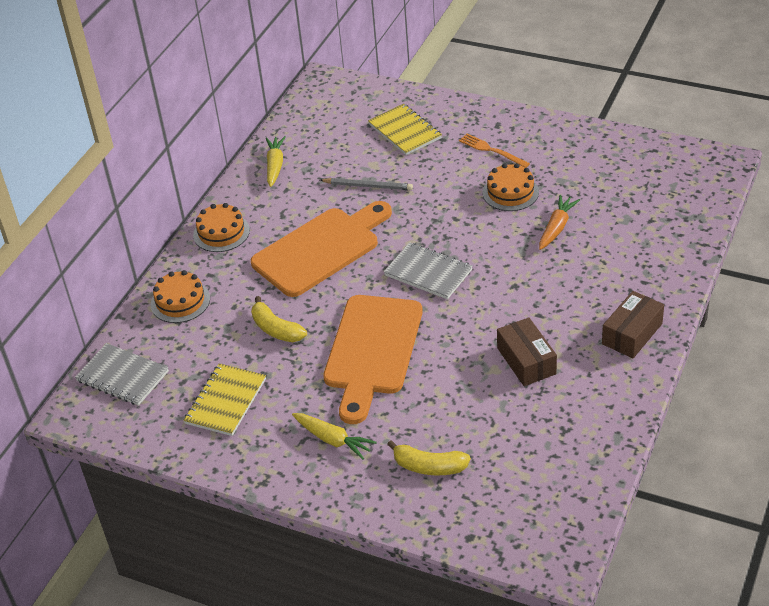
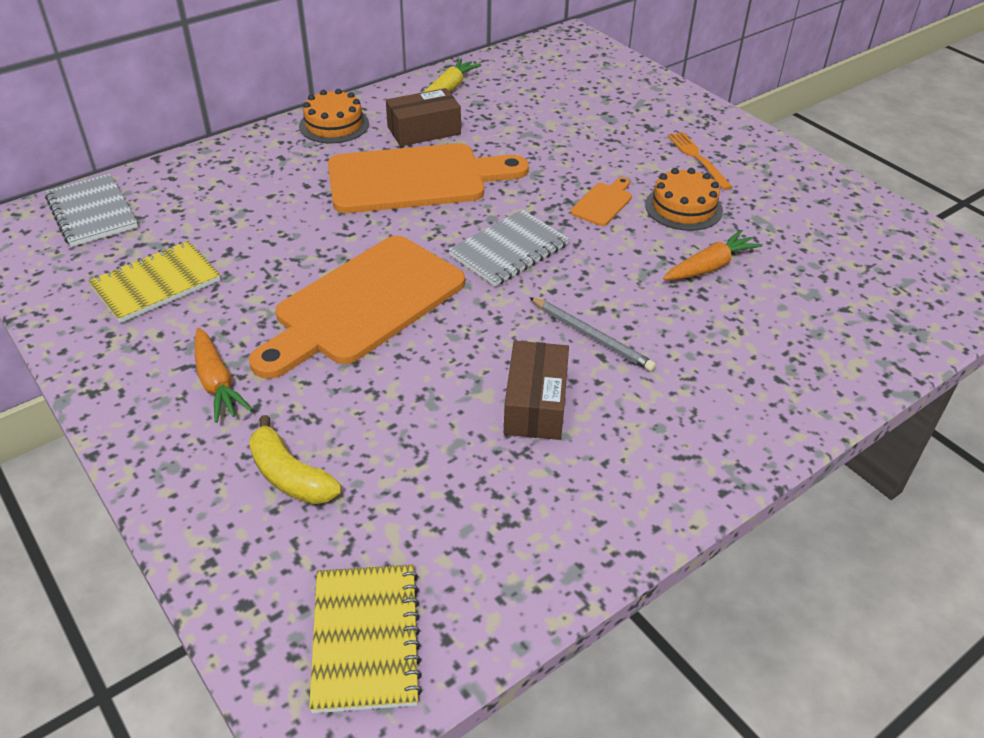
camera: 25 degrees right, 0 degrees up
orange cake [151,270,210,323] -> none
yellow banana [251,296,307,342] -> none
yellow carrot [292,413,377,459] -> orange carrot [195,328,252,423]
grey pencil [320,178,413,190] -> grey pencil moved to [529,297,656,372]
yellow notebook [368,104,442,155] -> yellow notebook moved to [309,565,422,713]
grey notebook [384,242,473,299] -> grey notebook turned 75 degrees clockwise [448,209,569,286]
brown box [602,291,664,358] -> brown box moved to [386,88,461,146]
none -> orange cutting board [570,177,632,226]

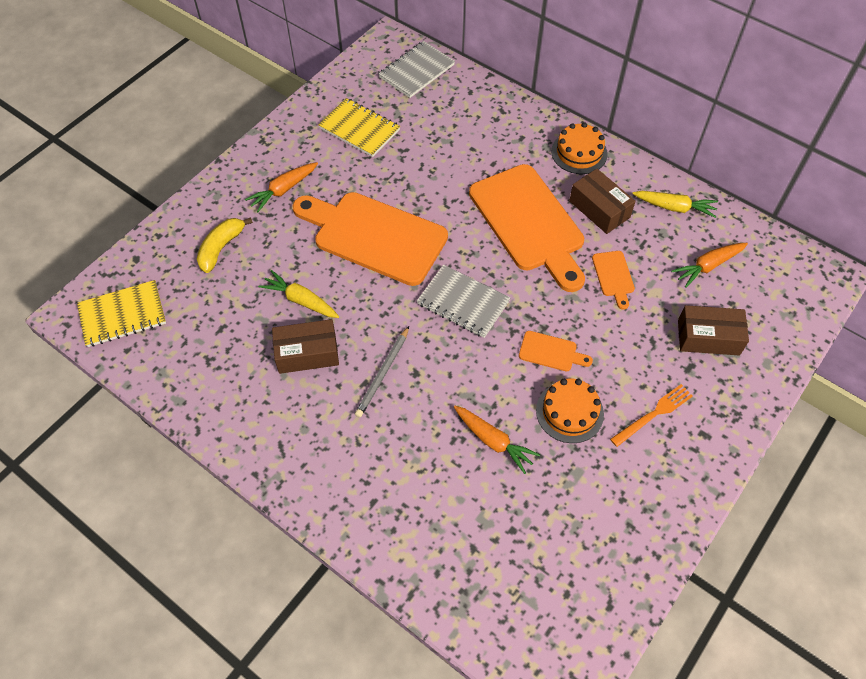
camera: 75 degrees right, 15 degrees up
none -> yellow carrot [258,270,339,318]
none -> orange cutting board [592,251,635,310]
none -> orange carrot [671,243,748,288]
none -> brown box [678,305,749,356]

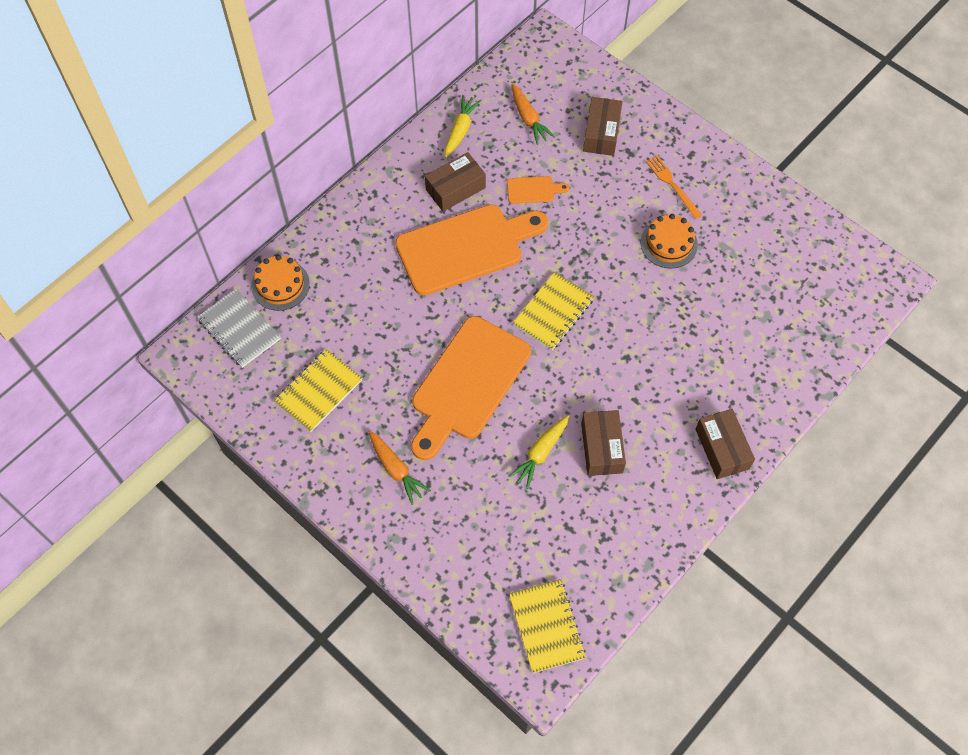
camera: 85 degrees left, 5 degrees up
yellow banana [197,217,253,273] -> none
grey pencil [355,326,409,418] -> none
grey notebook [417,264,510,338] -> yellow notebook [513,272,594,350]
orange carrot [454,406,540,474] -> none
orange cutting board [519,331,593,371] -> none
orange cake [551,122,608,174] -> orange cake moved to [251,255,310,311]
none -> brown box [695,409,755,479]

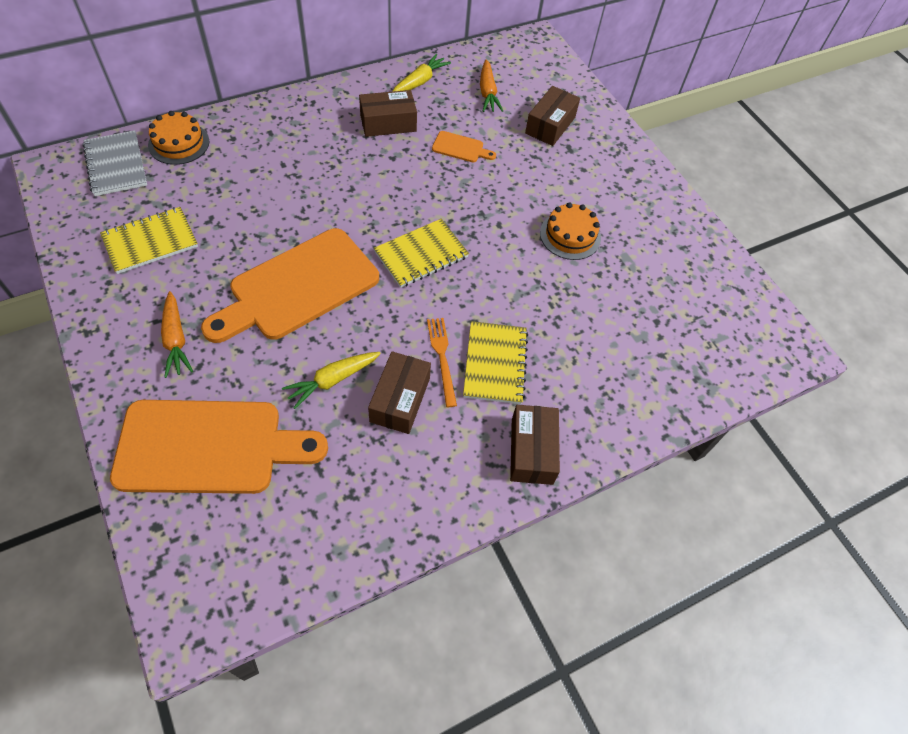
camera: 15 degrees right, 5 degrees down
orange cutting board [395,204,548,296] -> orange cutting board moved to [110,400,328,494]
yellow notebook [509,579,586,673] -> yellow notebook moved to [463,321,528,404]
orange fork [646,155,702,219] -> orange fork moved to [427,318,457,407]

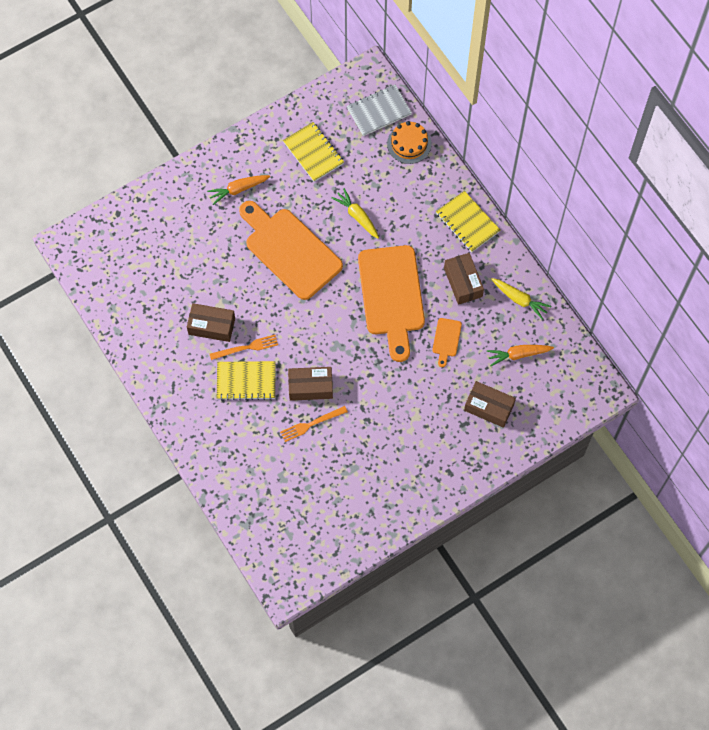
camera: 90 degrees right, 10 degrees up
orange cutting board [110,400,328,494] -> orange cutting board moved to [358,245,425,362]
yellow carrot [282,352,381,409] -> yellow carrot moved to [331,188,379,238]
yellow notebook [374,219,469,288] -> yellow notebook moved to [436,191,500,252]
brown box [510,405,560,485] -> brown box moved to [288,367,333,401]
orange cake [540,202,601,260] -> none
none -> orange fork [280,406,348,442]

